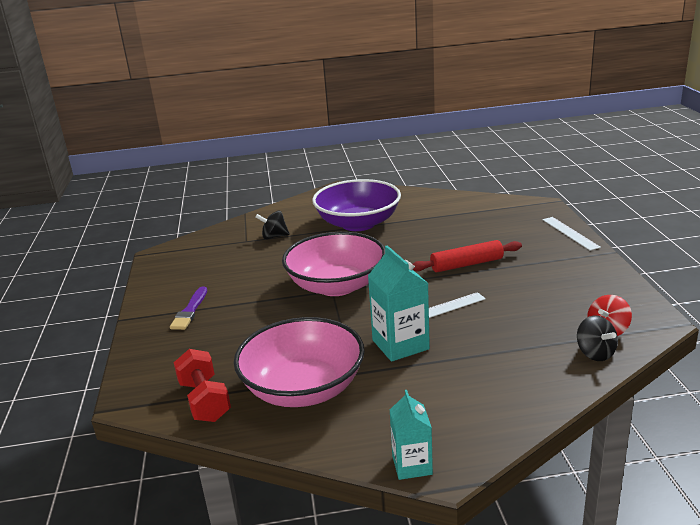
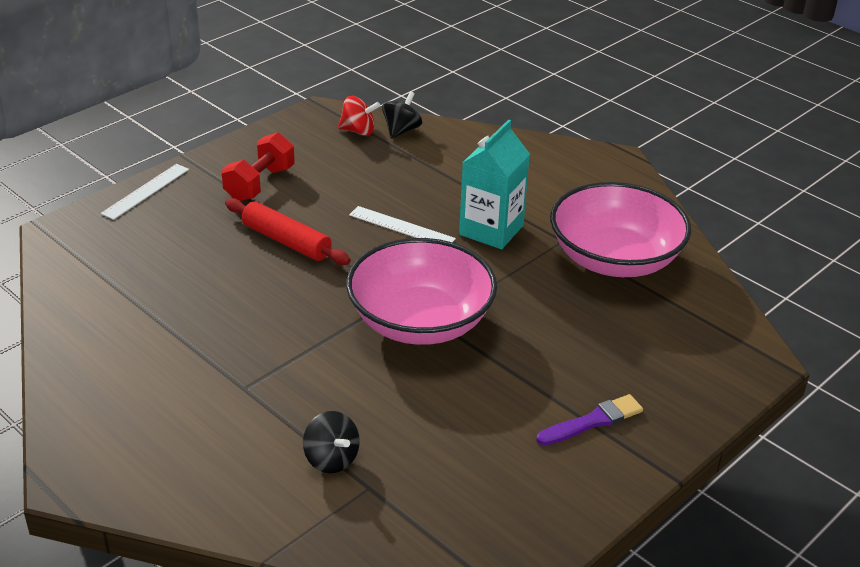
camera: 130 degrees left, 10 degrees up
red dumbbell [174,349,231,422] -> red dumbbell moved to [222,132,295,201]
purple bowl [312,179,401,231] -> none
turquoise carton [390,390,433,480] -> none

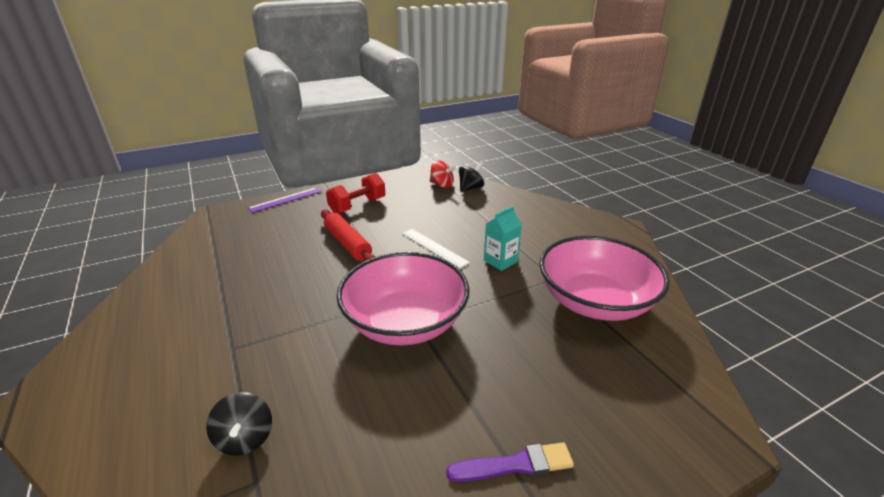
camera: 20 degrees right, 5 degrees down
white ruler [101,164,189,220] -> purple ruler [248,188,321,213]
turquoise carton [459,119,530,249] -> turquoise carton [484,206,522,271], size x0.64

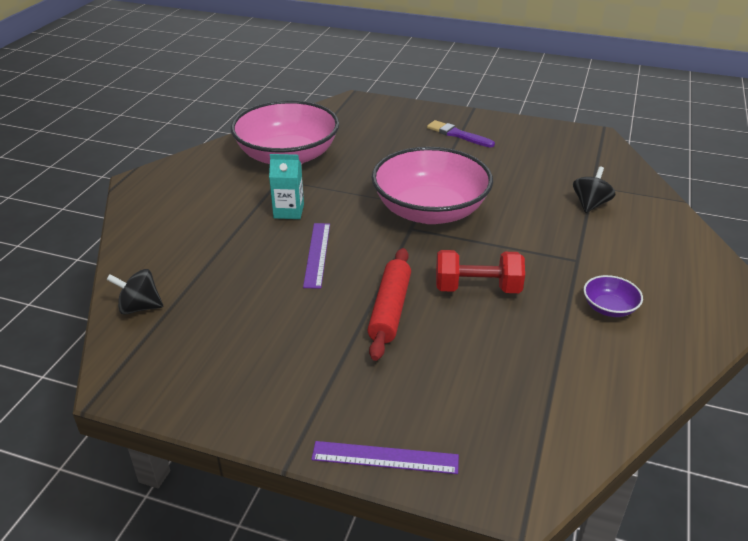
camera: 135 degrees left, 5 degrees up
red dumbbell [326,173,385,214] -> red dumbbell moved to [436,250,525,293]
white ruler [402,229,470,268] -> purple ruler [303,223,330,289]
red spinning top [430,160,456,188] -> none
none -> purple bowl [584,275,643,317]

